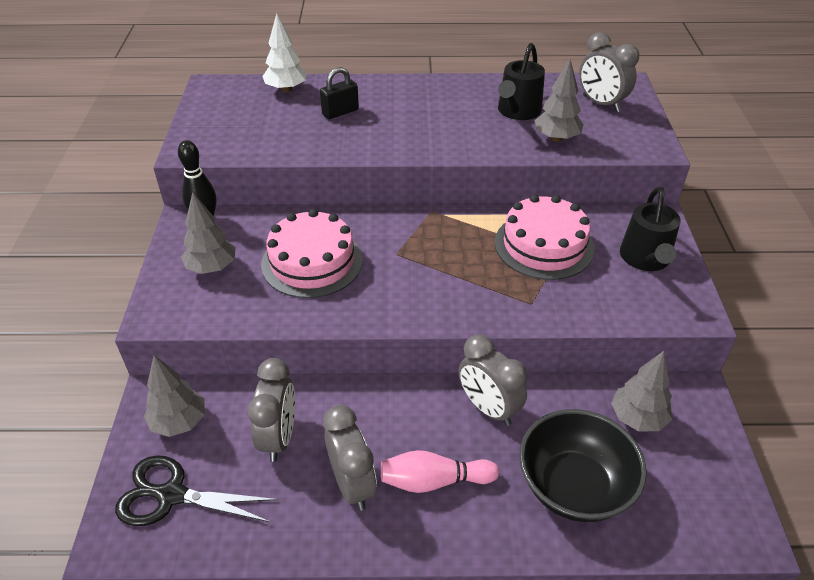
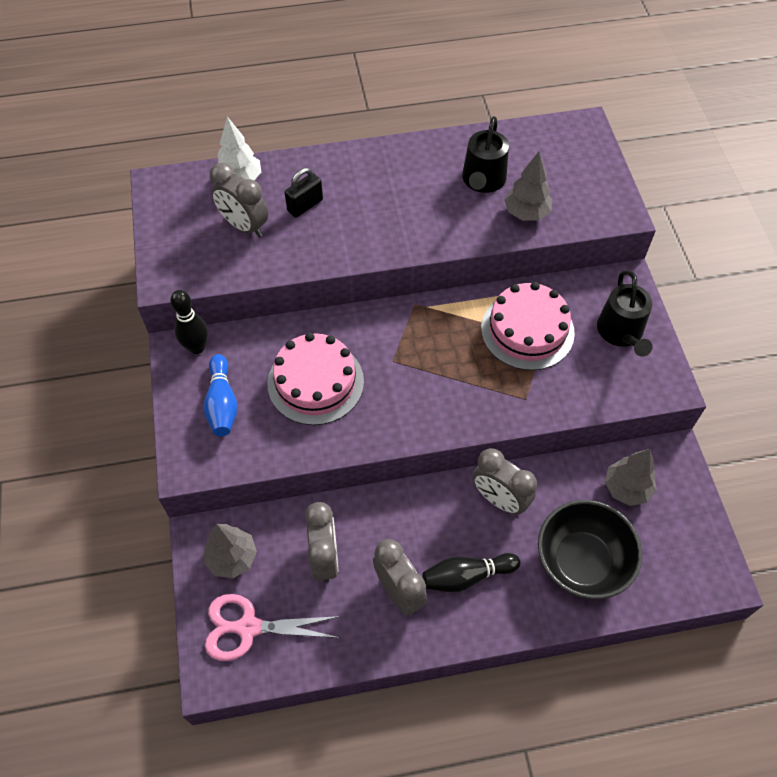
camera: 10 degrees left, 15 degrees up
black scissors [115,455,278,526] -> pink scissors [205,594,341,661]
grey tree [181,192,236,274] -> blue bowling pin [204,354,238,436]
pink bowling pin [381,450,499,493] -> black bowling pin [423,553,520,592]
grey clock [579,32,639,112] -> grey clock moved to [210,163,269,237]

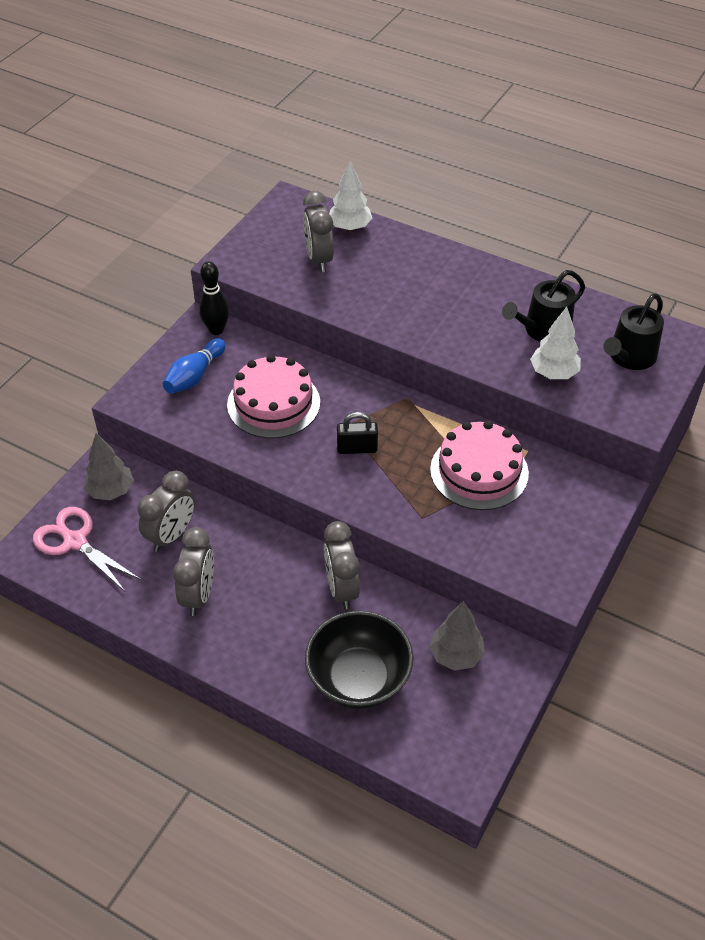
camera: 40 degrees right, 10 degrees down
black padlock [285,168,323,217] -> black padlock moved to [337,412,378,454]
black bowling pin [423,553,520,592] -> none
grey tree [504,152,552,221] -> white tree [530,307,581,379]
black watering can [597,270,653,357] -> black watering can moved to [603,294,664,370]

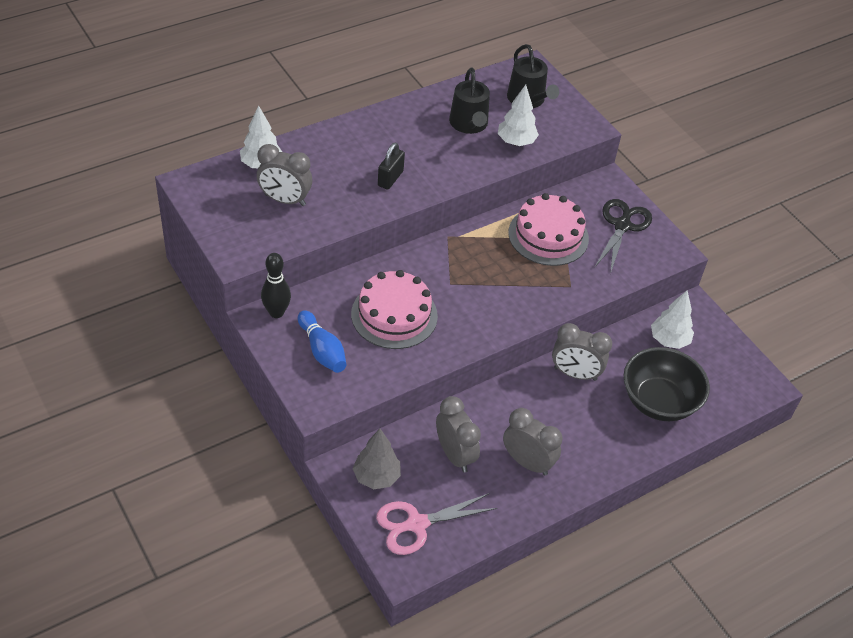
camera: 65 degrees left, 0 degrees up
black padlock [337,412,378,454] -> black padlock moved to [378,143,405,190]
grey tree [429,601,485,671] -> white tree [651,291,694,349]
none -> black scissors [595,199,652,274]

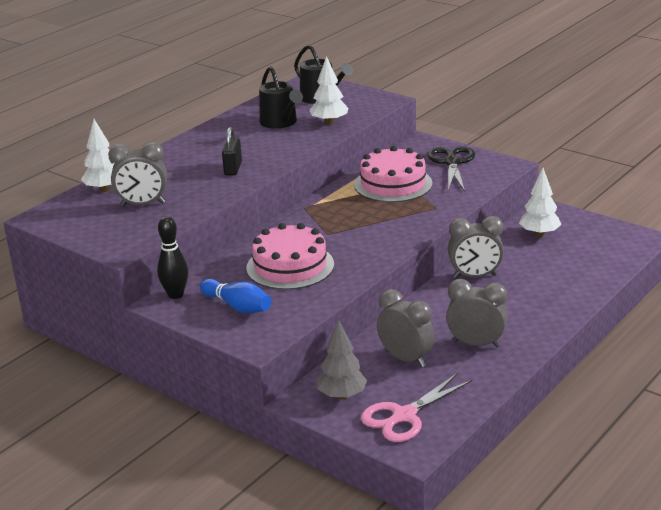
camera: 15 degrees left, 20 degrees down
black bowl [623,347,710,421] -> none

